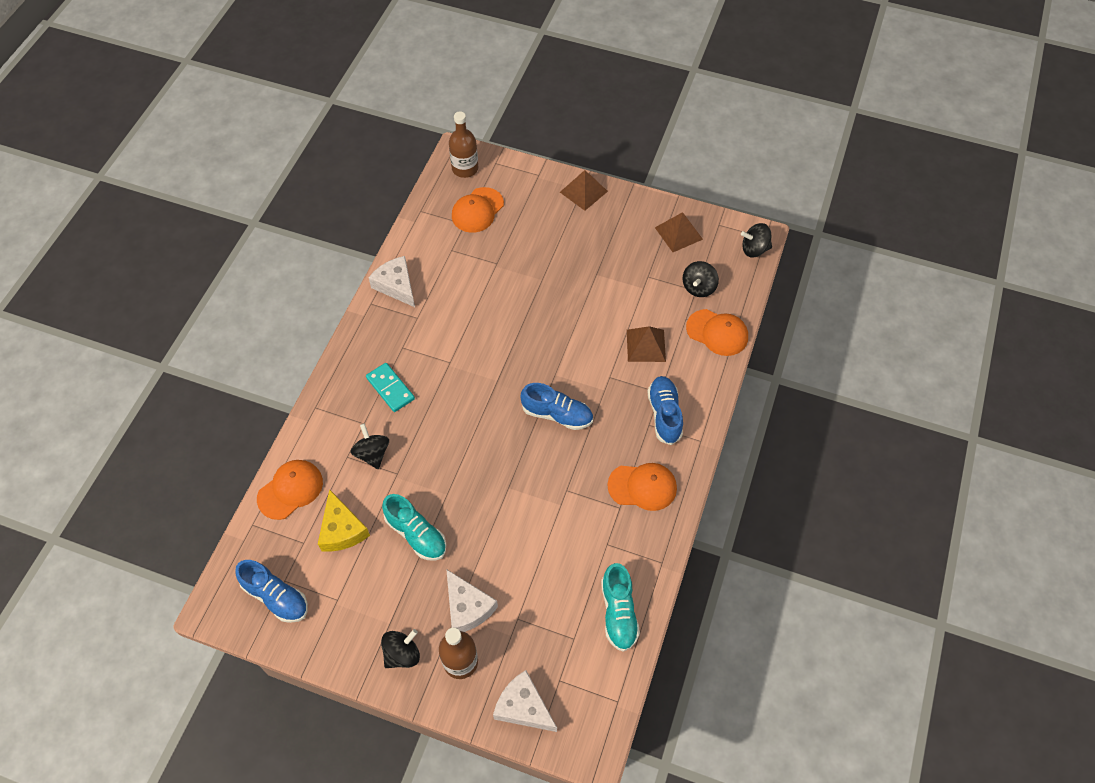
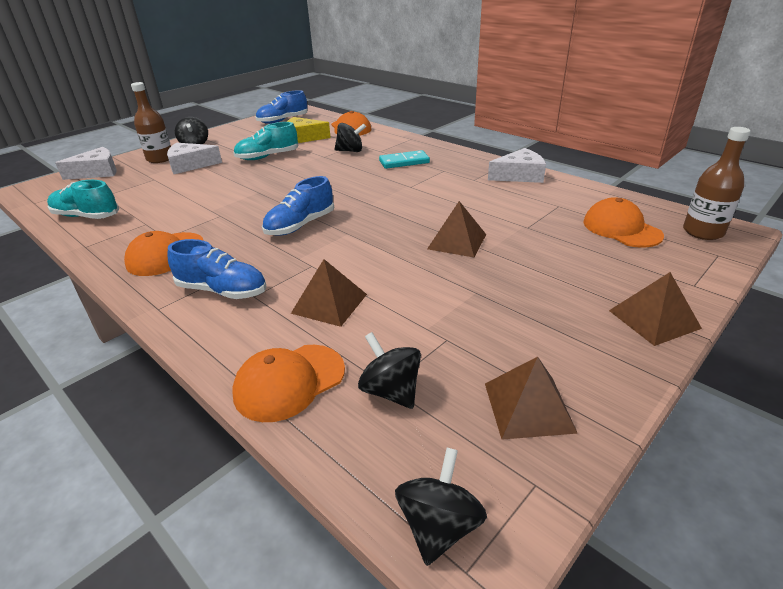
camera: 115 degrees right, 25 degrees down
none -> brown pyramid [427,201,486,257]

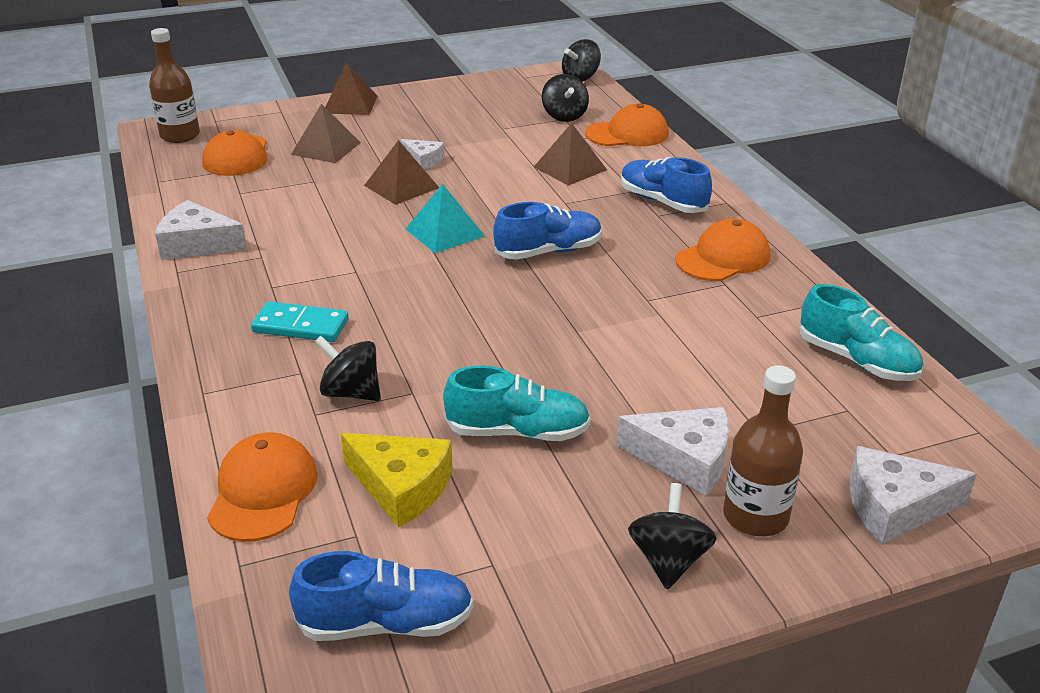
camera: 155 degrees left, 0 degrees up
brown pyramid [485,357,578,440] -> brown pyramid moved to [291,104,361,163]
none -> white cheese [401,139,444,170]
none -> turquoise pyramid [406,184,485,253]

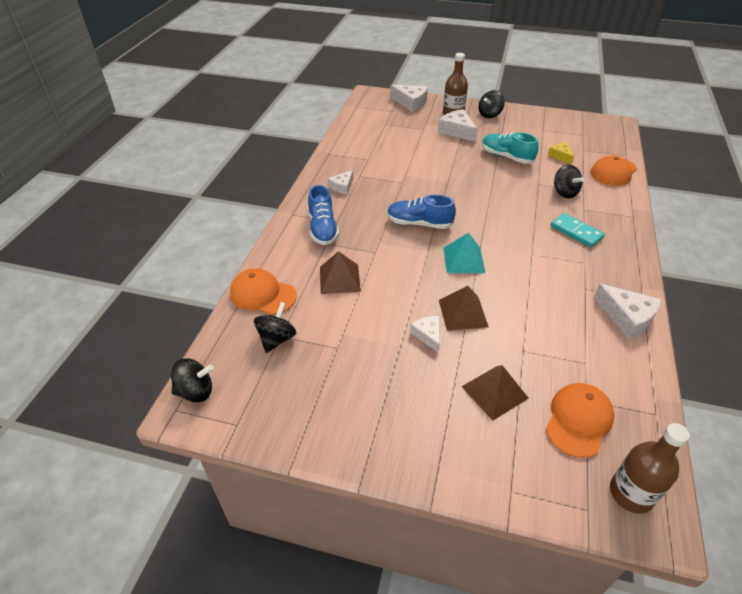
camera: 145 degrees left, 10 degrees up
blue shoe [289,551,474,641] -> none
brown pyramid [325,62,377,115] -> none
yellow cheese [341,433,453,527] -> yellow cheese [548,142,574,165], size x0.61
orange cap [675,218,770,281] -> white cheese [328,170,353,194]
turquoise shoe [800,284,923,381] -> none

